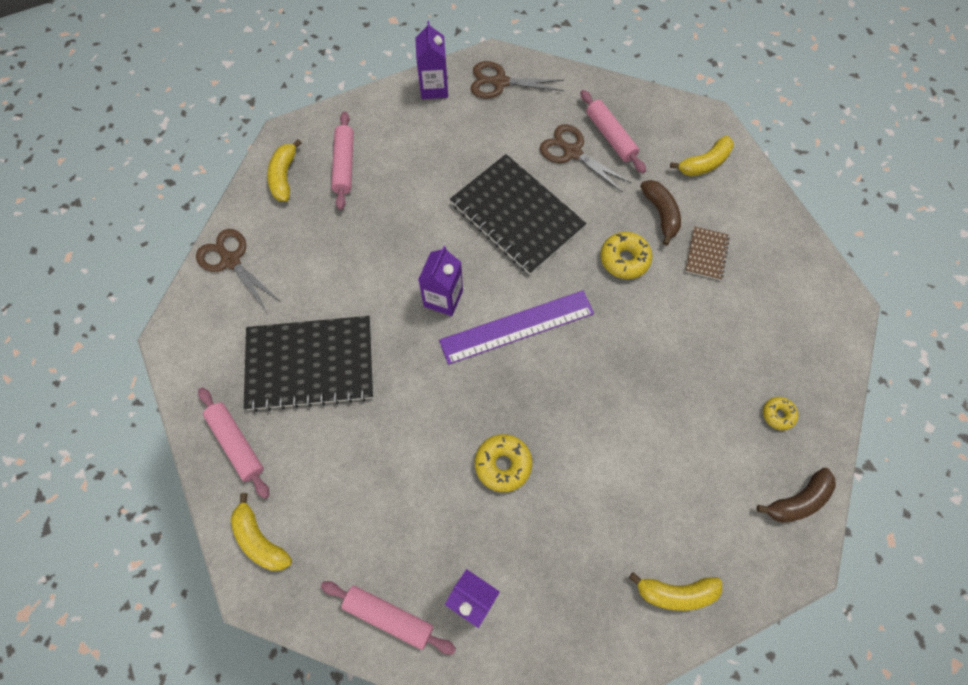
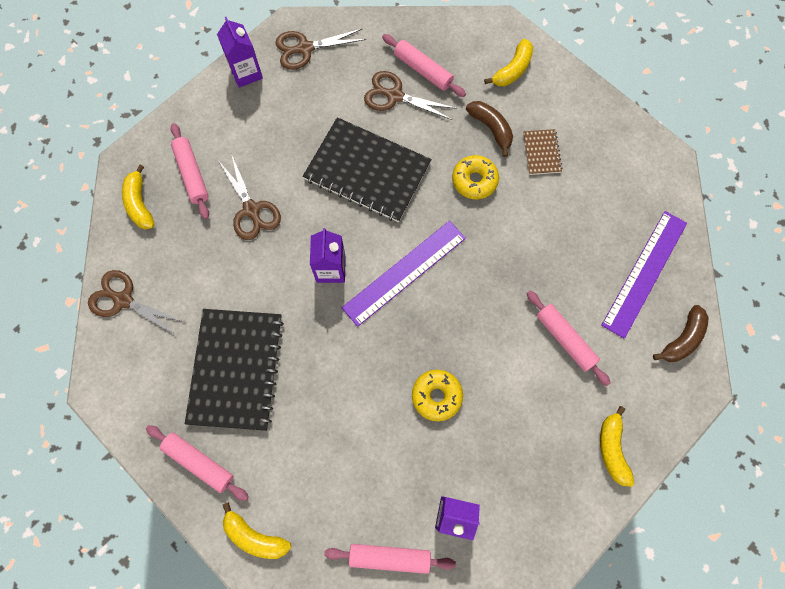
camera: 20 degrees left, 5 degrees up
black notebook [244,316,373,412] -> black notebook turned 60 degrees counterclockwise [185,309,284,431]
yellow banana [629,572,722,611] -> yellow banana turned 105 degrees clockwise [600,406,635,487]
yellow donut [763,397,798,430] -> purple ruler [601,211,687,339]
none -> brown scissors [218,156,281,240]
none -> pink rolling pin [527,291,610,386]

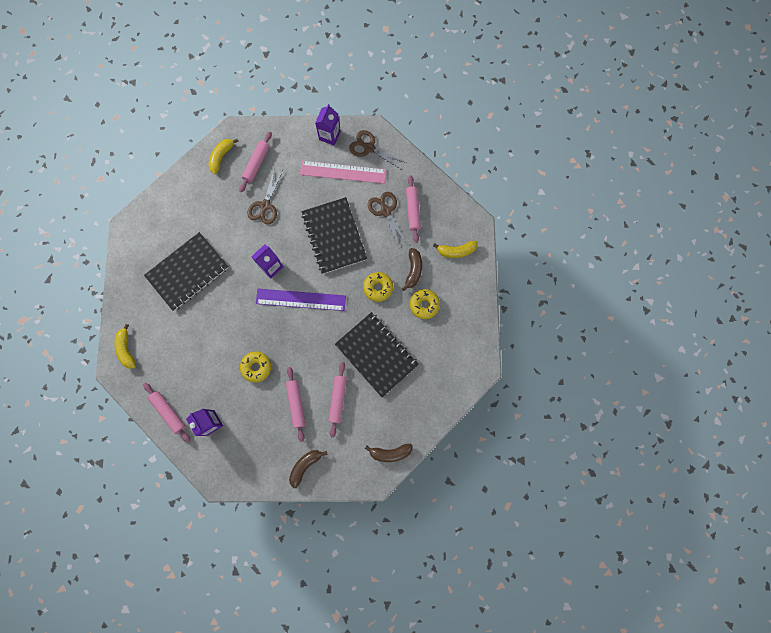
camera: 45 degrees right, 5 degrees up
brown scissors [88,270,184,336] -> none
pink rolling pin [146,425,249,501] -> pink rolling pin moved to [286,367,306,442]
brown notebook [523,129,563,175] -> yellow donut [410,289,440,319]
yellow banana [600,406,635,487] -> brown banana [289,450,327,488]
purple ruler [601,211,687,339] -> none
none -> pink ruler [300,161,386,184]
none -> black notebook [335,312,419,397]

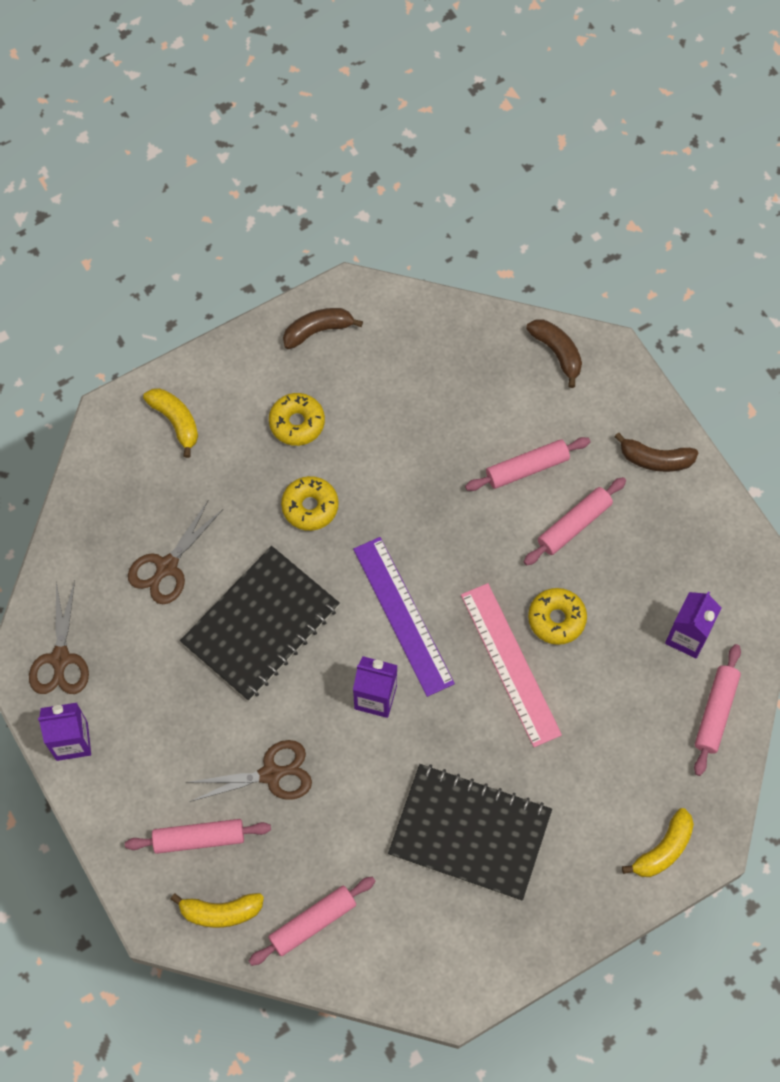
camera: 120 degrees left, 10 degrees down
pink ruler [300,161,386,184] -> pink ruler moved to [461,583,562,747]
black notebook [335,312,419,397] -> none
brown banana [402,248,422,291] -> brown banana moved to [283,308,363,349]
pink rolling pin [406,176,421,243] -> pink rolling pin moved to [249,877,375,966]

